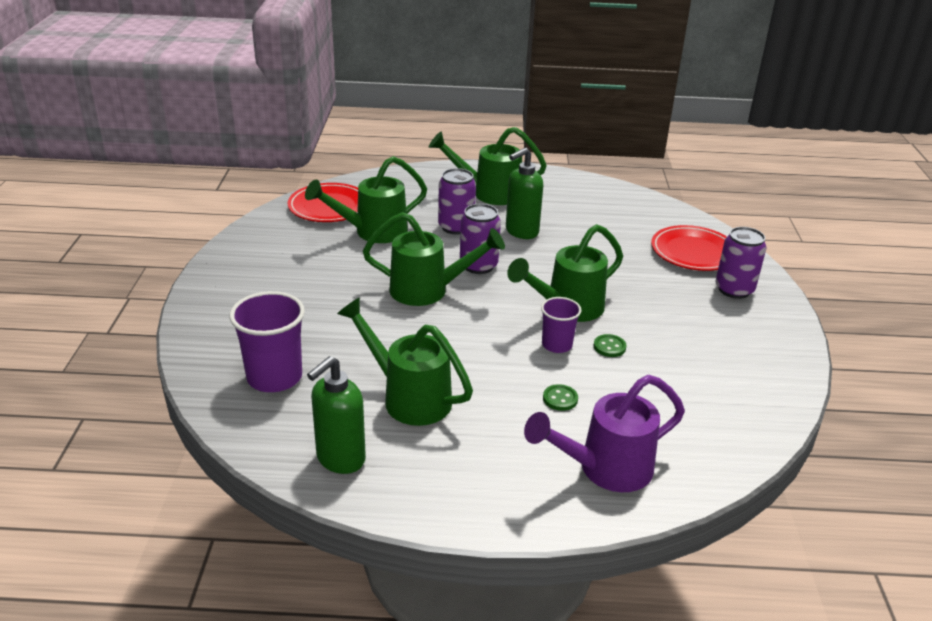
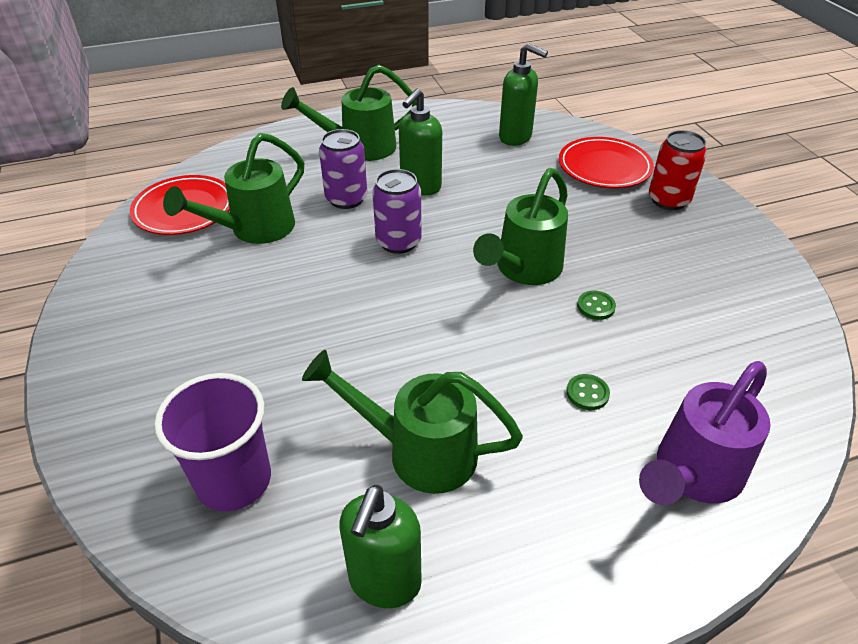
camera: 20 degrees left, 10 degrees up
green watering can [363,212,505,306] -> none
purple cup [541,297,581,353] -> none
purple can [715,227,766,299] -> red can [649,130,707,210]
none -> green soap dispenser [499,43,548,146]

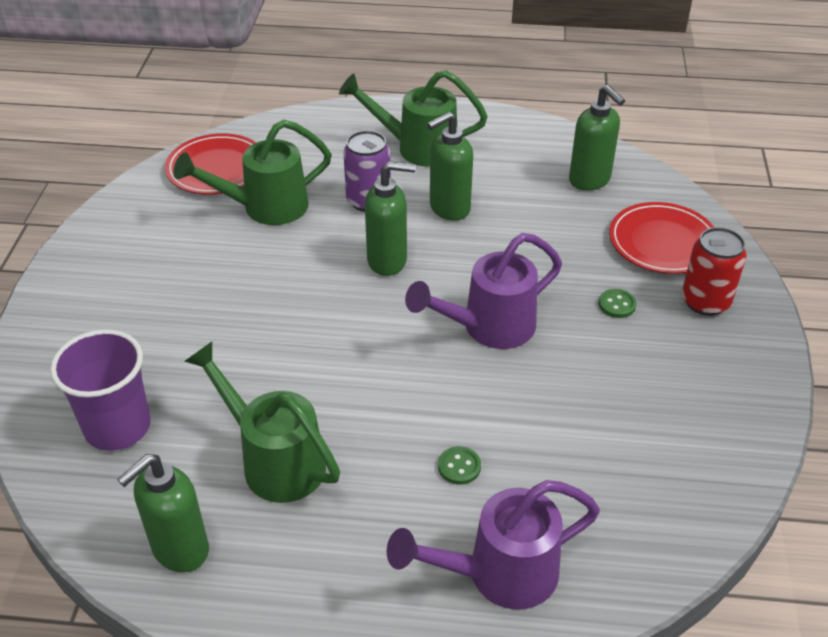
camera: 25 degrees right, 0 degrees up
purple can [372,169,422,254] -> green soap dispenser [365,161,416,276]
green watering can [473,168,568,285] -> purple watering can [405,233,562,349]
green button [577,291,616,320] -> green button moved to [599,289,636,318]

